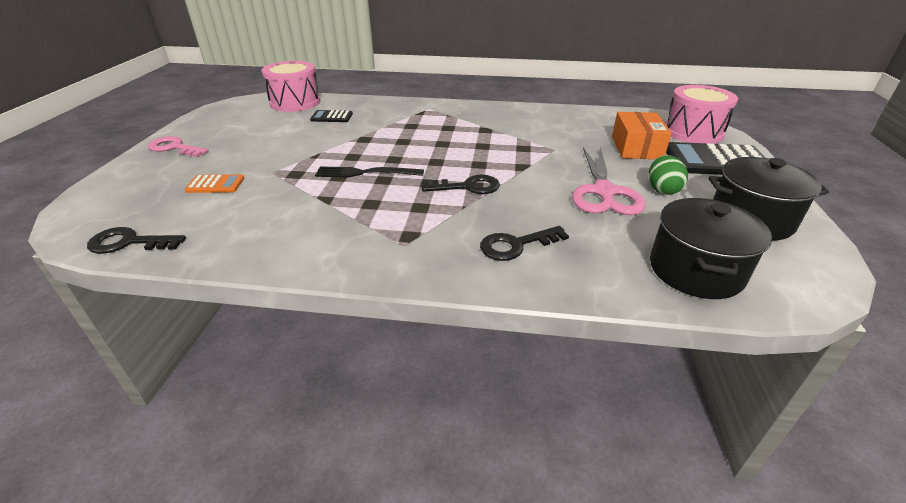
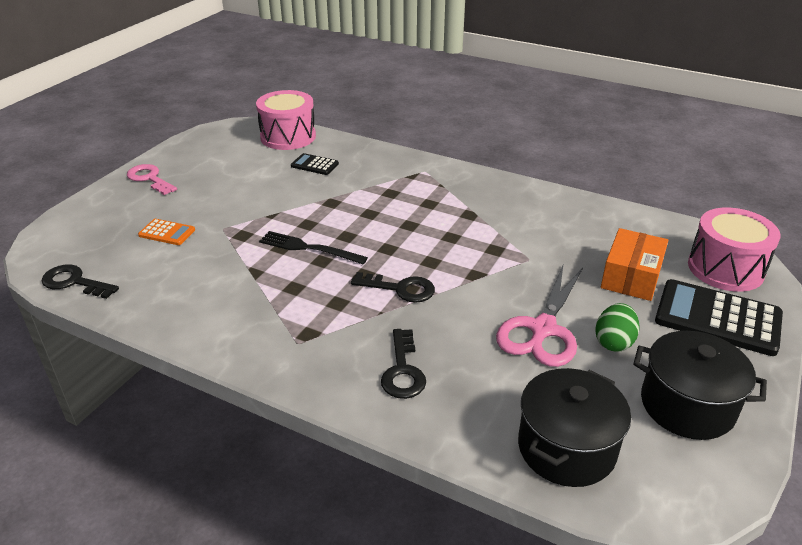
camera: 20 degrees right, 0 degrees up
black key [480,226,569,261] -> black key turned 90 degrees counterclockwise [381,329,426,399]

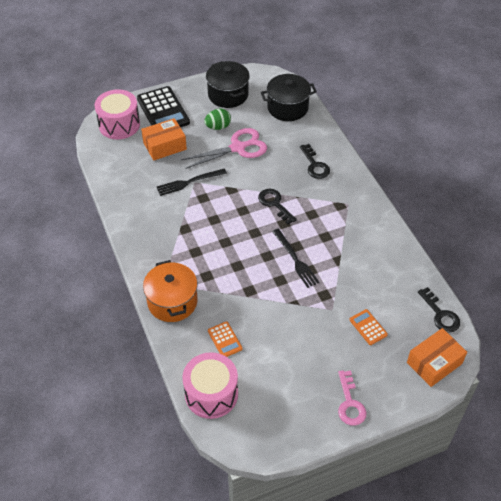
camera: 140 degrees left, 15 degrees up
black calculator [291,153,339,175] -> orange calculator [208,321,243,357]
black key [381,329,426,399] -> black key turned 120 degrees clockwise [300,144,330,179]
none -> orange pot [143,260,198,322]
none -> black fork [157,168,227,196]
none -> orange box [407,328,467,387]

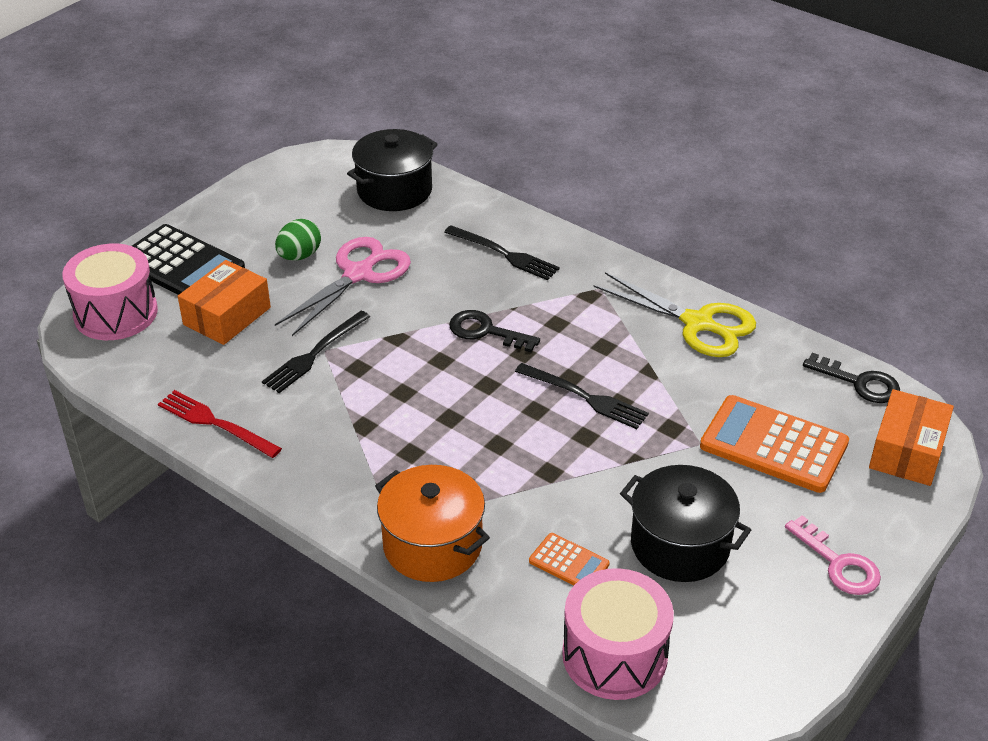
camera: 30 degrees left, 10 degrees down
black pot [206,61,250,108] -> black pot moved to [620,465,751,582]
black key [300,144,330,179] -> black fork [444,225,560,280]
orange calculator [350,309,388,345] -> orange calculator [700,395,849,493], size x2.01
none -> red fork [158,390,282,458]
none -> yellow scissors [593,272,756,357]

